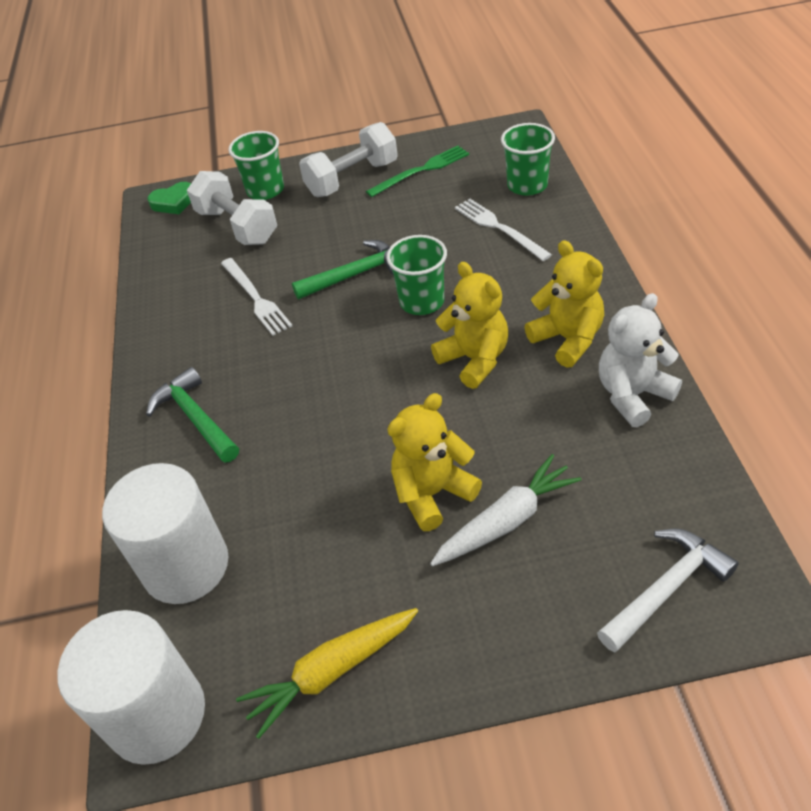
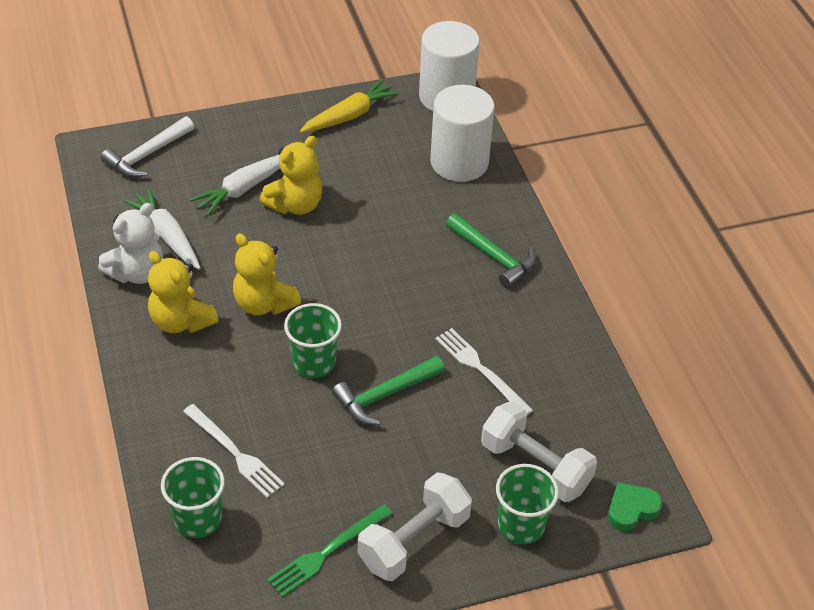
camera: 165 degrees right, 0 degrees up
none -> white carrot [123,188,201,269]

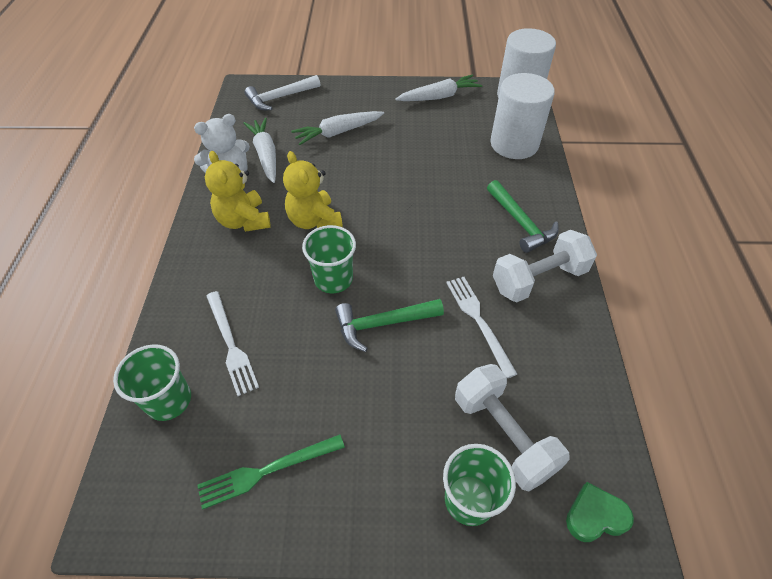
camera: 20 degrees right, 5 degrees up
yellow teddy bear [259,136,322,215] -> none
yellow carrot [300,79,400,133] -> white carrot [395,74,482,101]
white dumbbell [358,472,472,581] -> white dumbbell moved to [493,230,597,302]

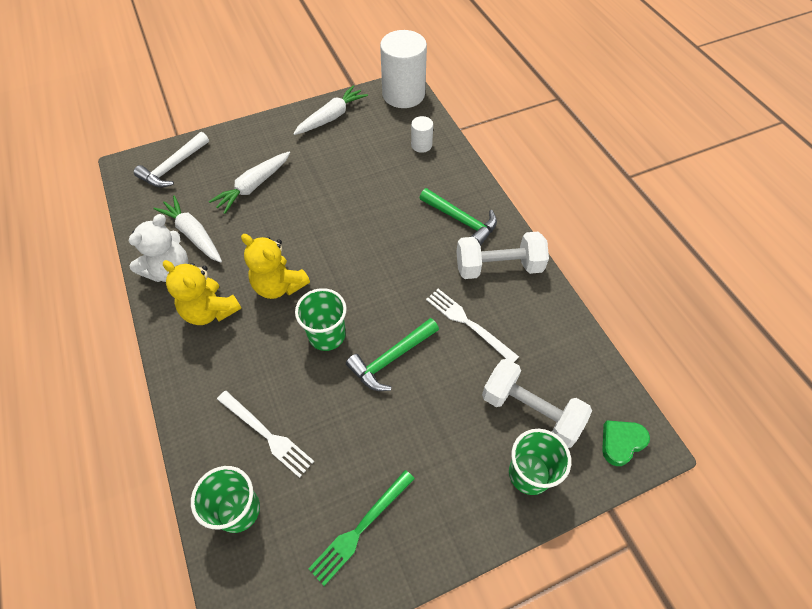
camera: 25 degrees left, 5 degrees up
white cylinder [490,73,555,159] -> white cylinder [411,116,433,153], size x0.46
white dumbbell [493,230,597,302] -> white dumbbell turned 45 degrees clockwise [456,232,549,279]

